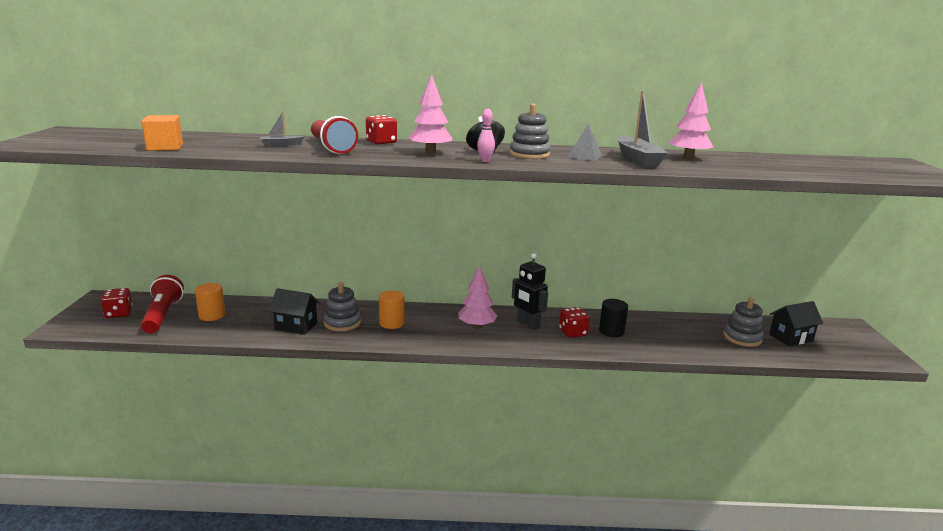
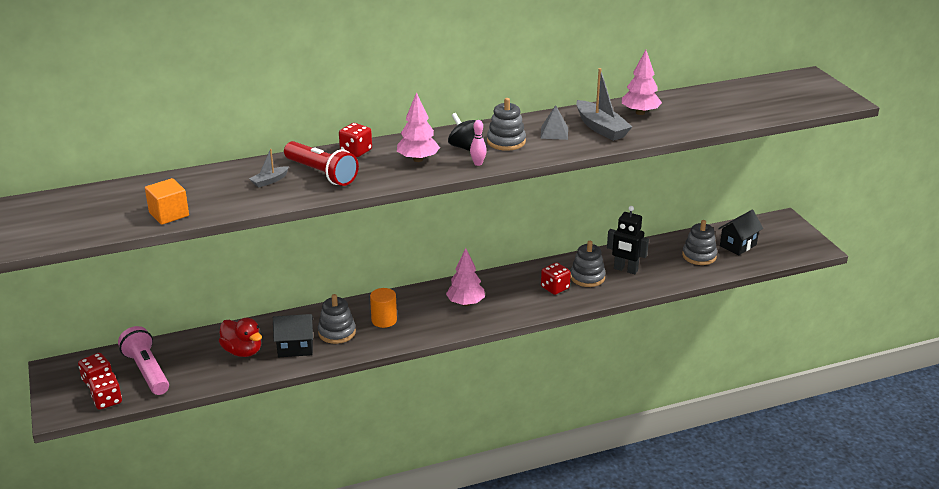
camera: 20 degrees left, 10 degrees up
red flashlight [141,275,184,334] -> pink flashlight [118,326,169,395]
orange cylinder [195,283,225,321] -> none
black robot [512,253,548,330] -> black robot moved to [607,206,649,274]
black cylinder [599,299,628,337] -> grey stacking toy [570,241,606,287]
none -> red dice [88,372,122,409]
none -> red duck [219,318,262,357]

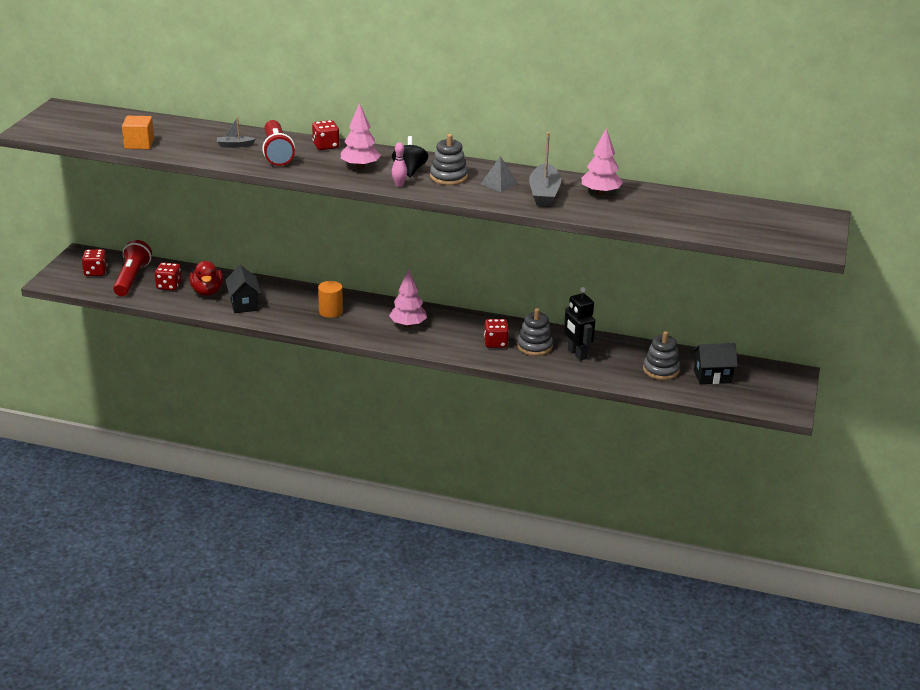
camera: 35 degrees right, 0 degrees up
red dice [88,372,122,409] -> red dice moved to [155,262,182,291]
pink flashlight [118,326,169,395] -> red flashlight [113,240,152,296]
black house [273,314,313,357] -> black house turned 45 degrees clockwise [225,265,261,313]
grey stacking toy [318,294,356,344] -> none

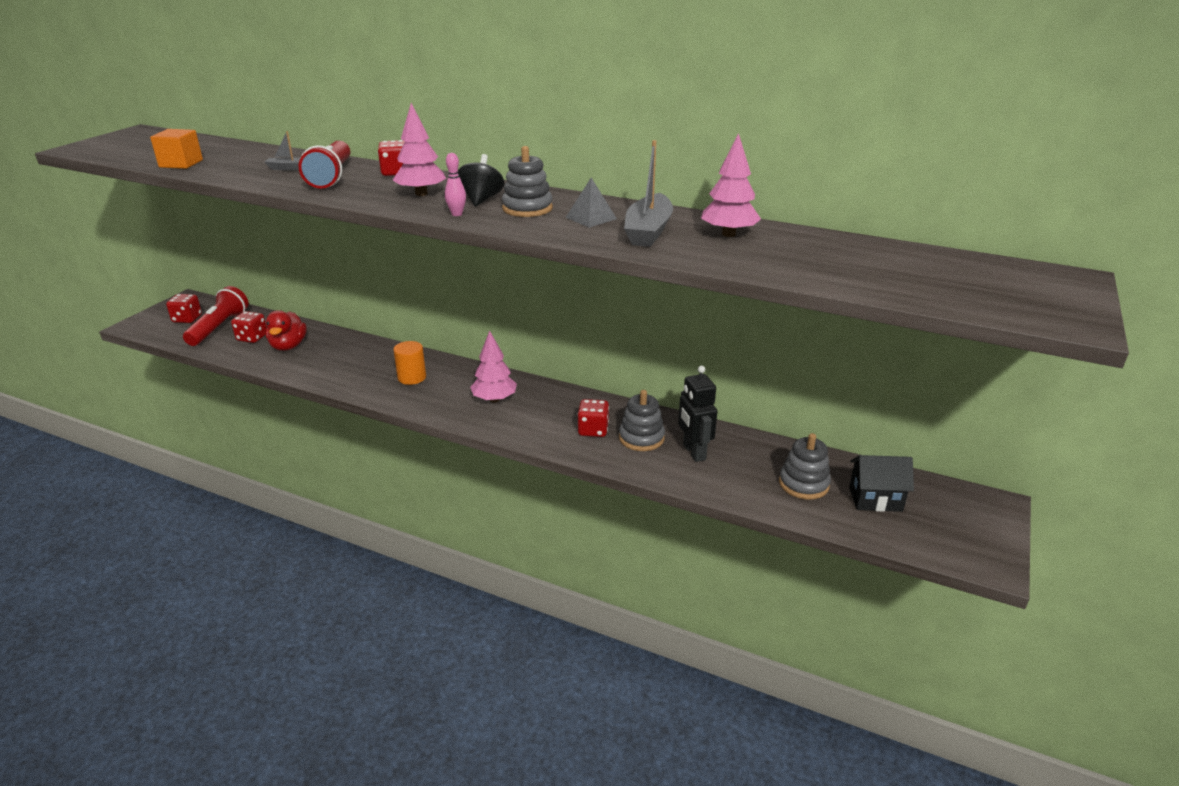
camera: 10 degrees right, 0 degrees up
black house [225,265,261,313] -> none

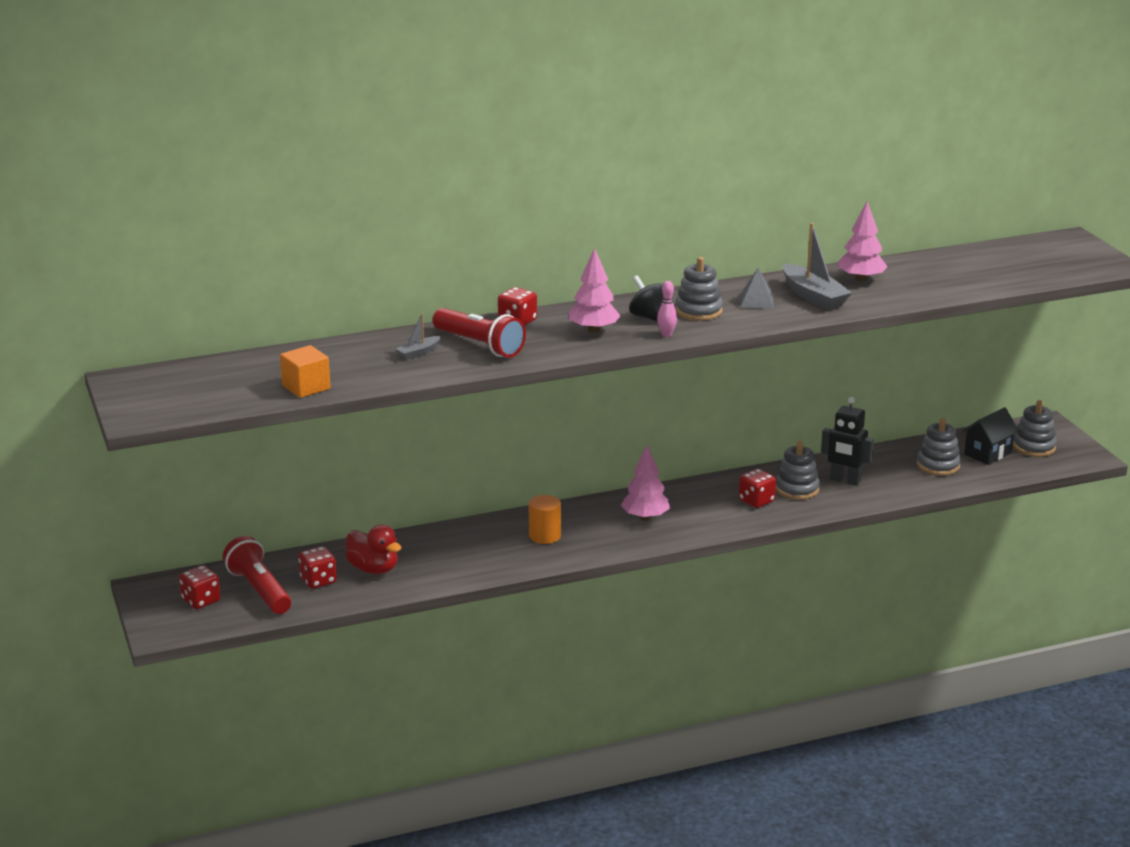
camera: 45 degrees left, 5 degrees down
none -> grey stacking toy [1013,400,1057,457]

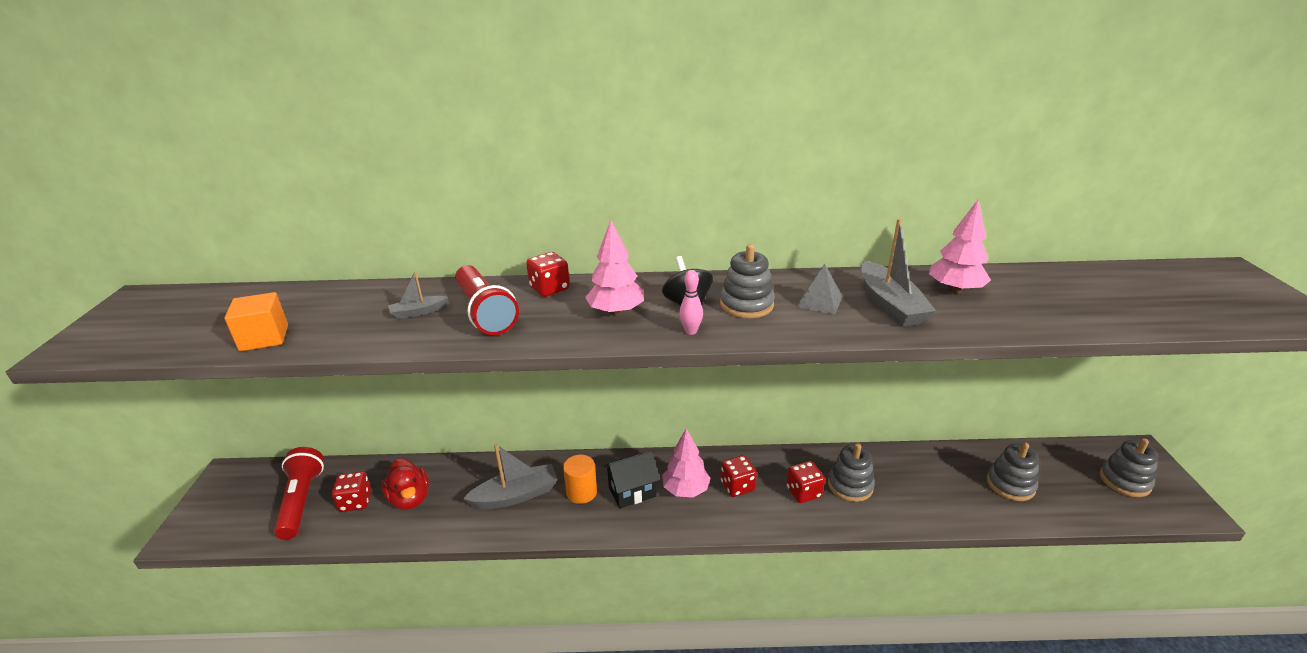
camera: 20 degrees right, 5 degrees up
red dice [179,565,221,609] -> red dice moved to [720,455,757,497]
black robot [821,397,874,486] -> none
black house [962,407,1019,465] -> black house moved to [604,451,660,509]
none -> grey boat [463,444,558,509]

